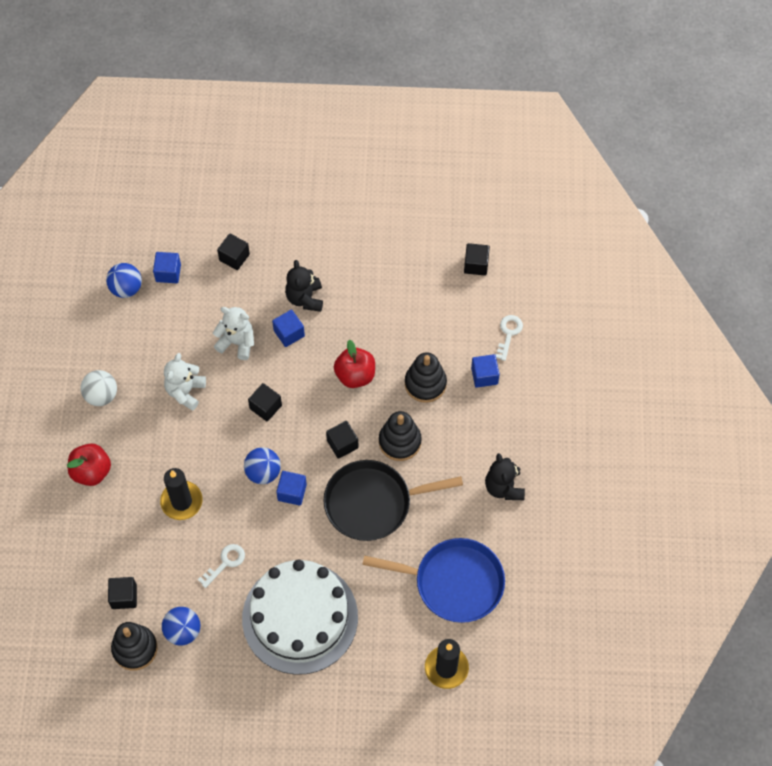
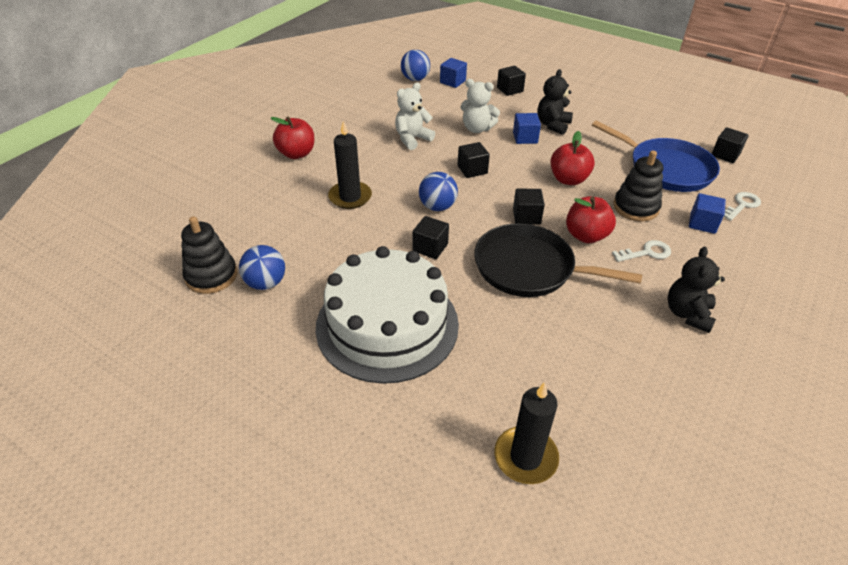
camera: 30 degrees right, 20 degrees down
white ball [81,370,117,406] -> none
black cube [108,577,137,609] -> black cube moved to [412,216,449,259]
white key [198,544,245,588] -> white key moved to [612,240,671,262]
white teddy bear [213,307,254,360] -> white teddy bear turned 150 degrees clockwise [460,79,500,133]
blue cube [276,471,307,506] -> none
blue pan [362,538,505,623] -> blue pan moved to [592,121,720,192]
black stacking toy [379,411,422,461] -> red apple [566,197,616,243]

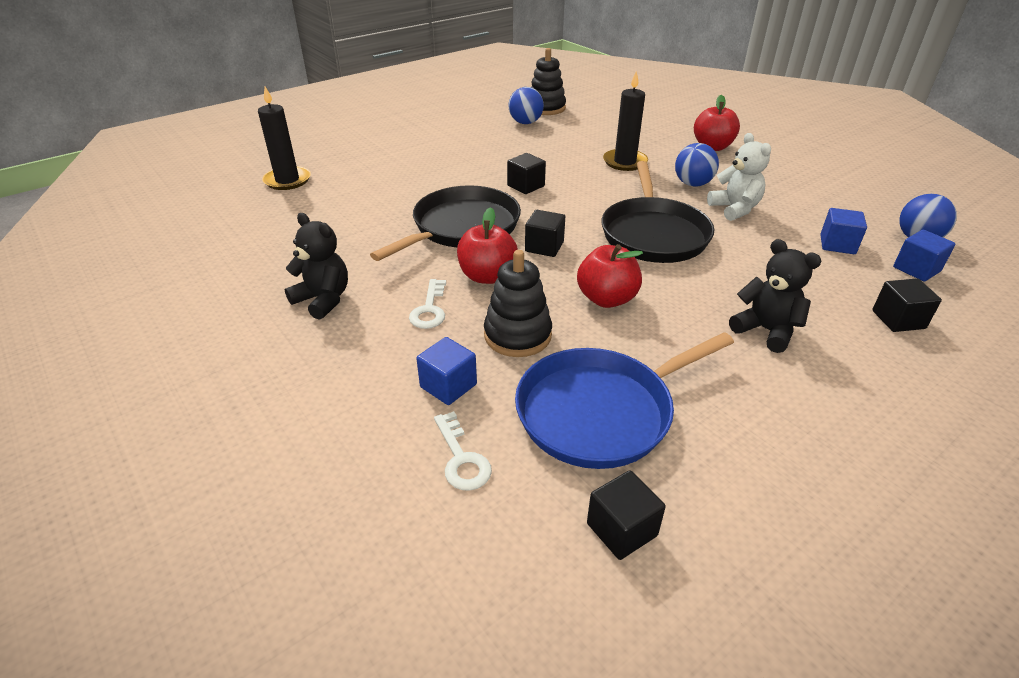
camera: 110 degrees right, 5 degrees down
white cake [316,246,459,384] -> none
blue ball [419,172,458,211] -> blue ball moved to [675,143,719,186]
black cube [458,142,490,178] -> black pan [602,161,714,263]
white teddy bear [460,79,500,133] -> none
blue cube [513,113,541,144] -> blue cube moved to [820,208,867,254]

